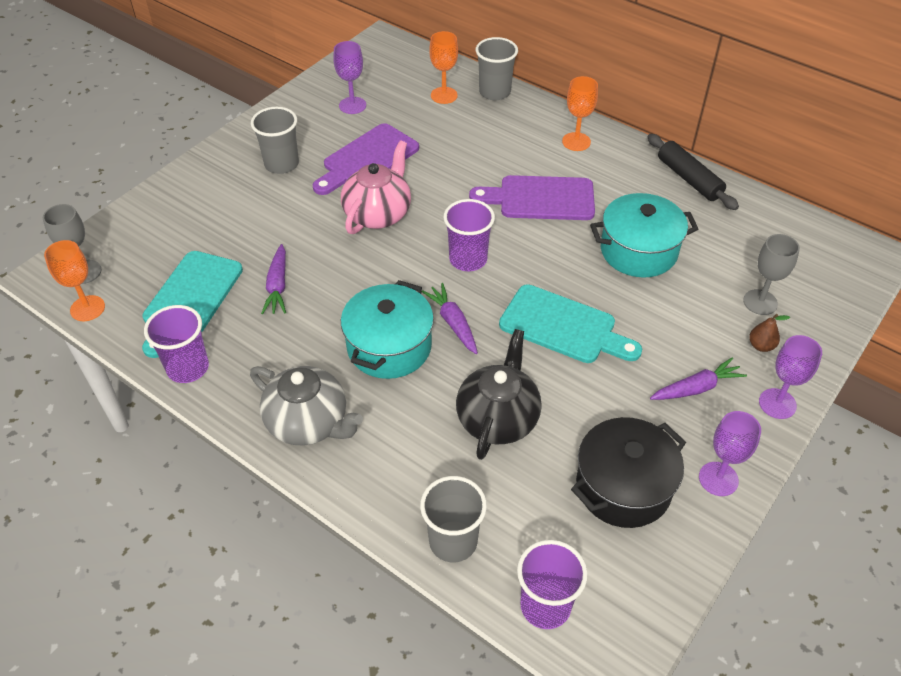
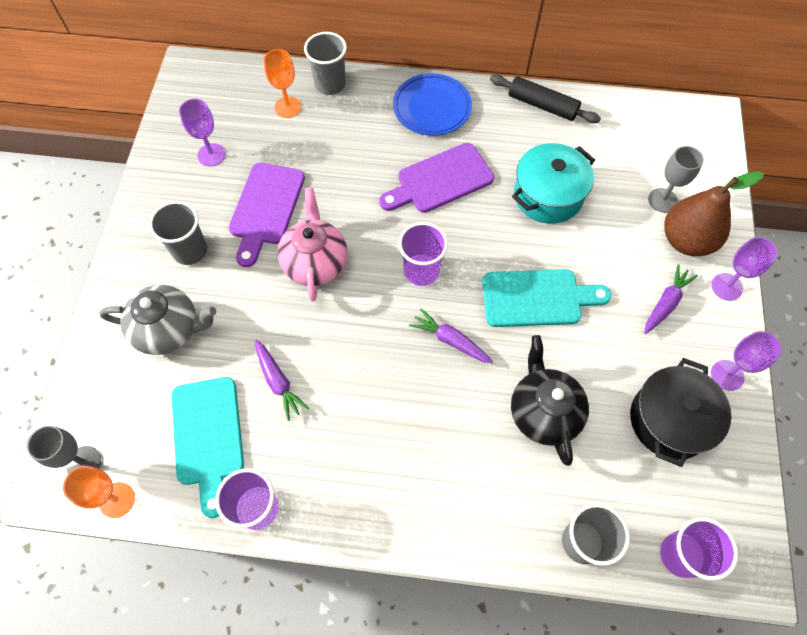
camera: 30 degrees left, 15 degrees up
grey teapot [250,366,363,445] -> grey teapot moved to [99,285,216,355]
turquoise pot [341,280,434,379] -> none
orange goblet [562,76,598,151] -> blue plate [393,73,472,136]
brown pear [749,314,790,352] -> brown pear [664,171,764,256], size x2.45

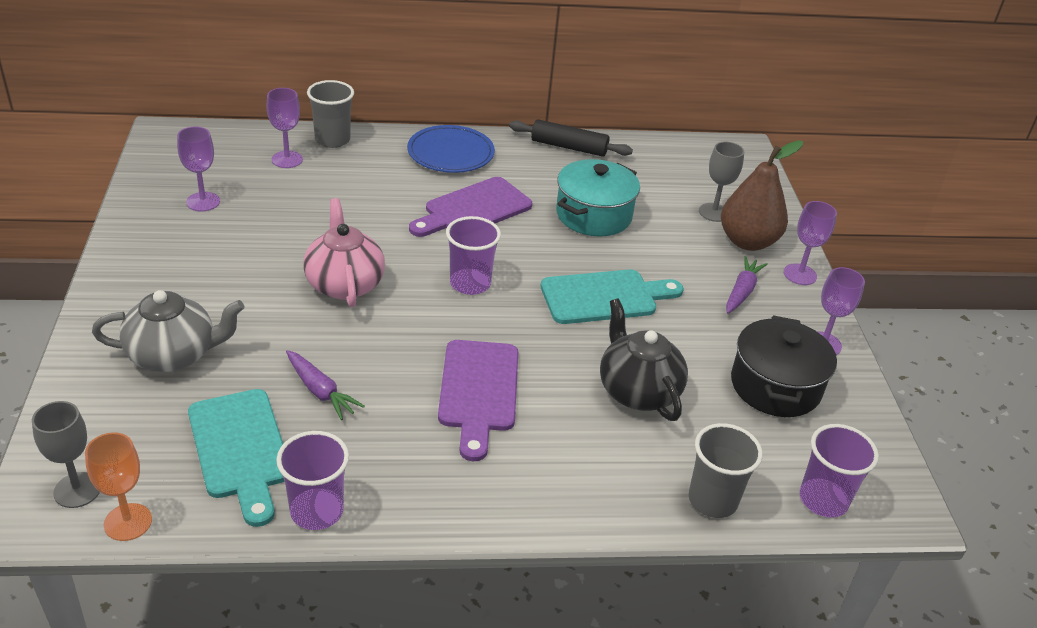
camera: 15 degrees left, 25 degrees down
grey cup [149,201,207,265] -> none
purple cutting board [229,162,305,267] -> purple cutting board moved to [438,340,518,461]
orange goblet [264,49,301,118] -> purple goblet [267,88,303,168]
purple carrot [409,308,493,363] -> none

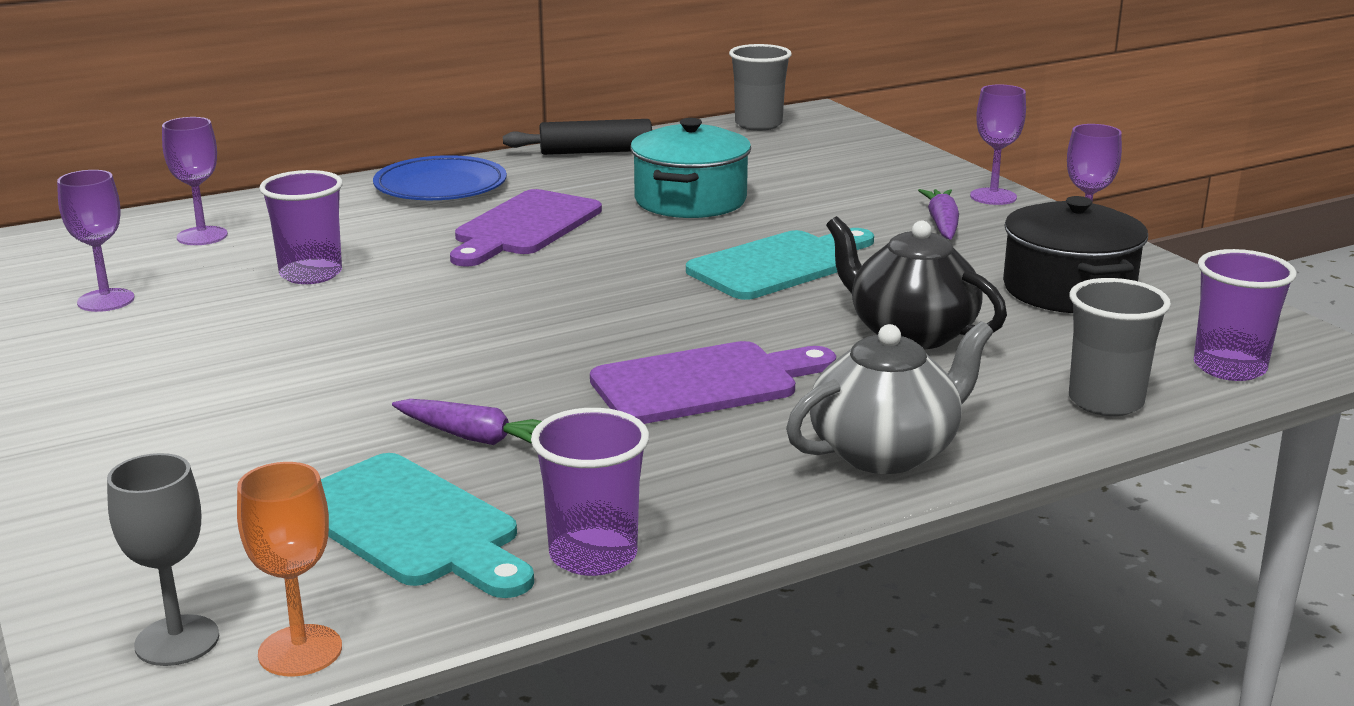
camera: 20 degrees left, 15 degrees down
grey teapot [92,290,245,372] -> grey teapot moved to [786,321,993,474]
pink teapot [303,198,385,307] -> none
grey cup [307,80,354,148] -> grey cup moved to [729,44,792,131]
purple cutting board [438,340,518,461] -> purple cutting board turned 90 degrees counterclockwise [590,341,836,424]
purple cup [446,216,501,295] -> purple cup moved to [259,170,343,284]
grey goblet [699,142,744,222] -> none
brown pear [721,140,803,251] -> none

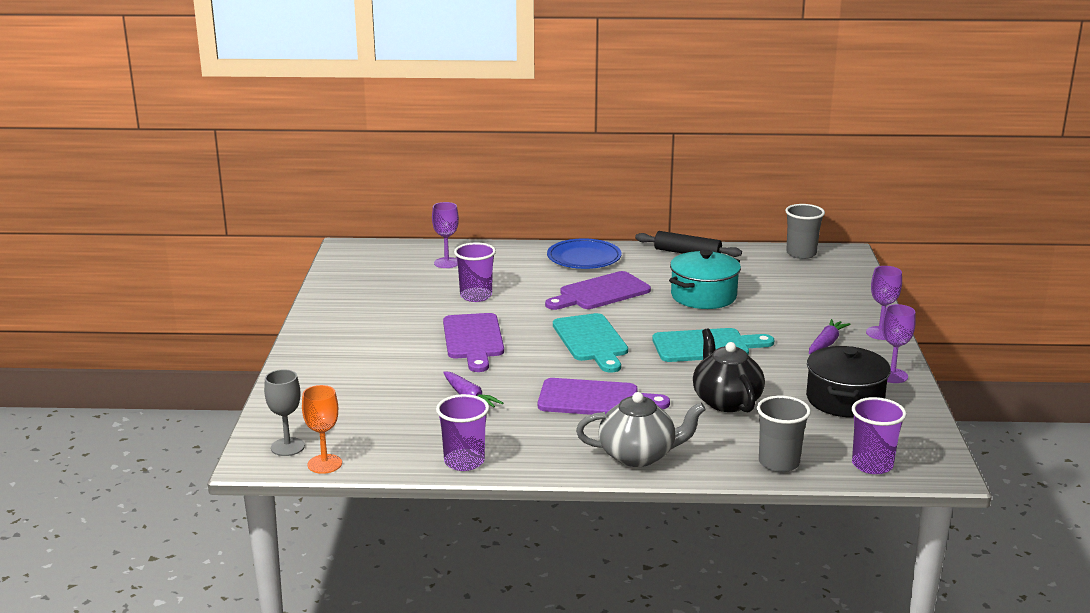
camera: 30 degrees right, 0 degrees up
purple goblet [57,170,134,312] -> none
turquoise cutting board [321,453,534,598] -> turquoise cutting board moved to [553,313,628,373]
none -> purple cutting board [443,313,504,372]

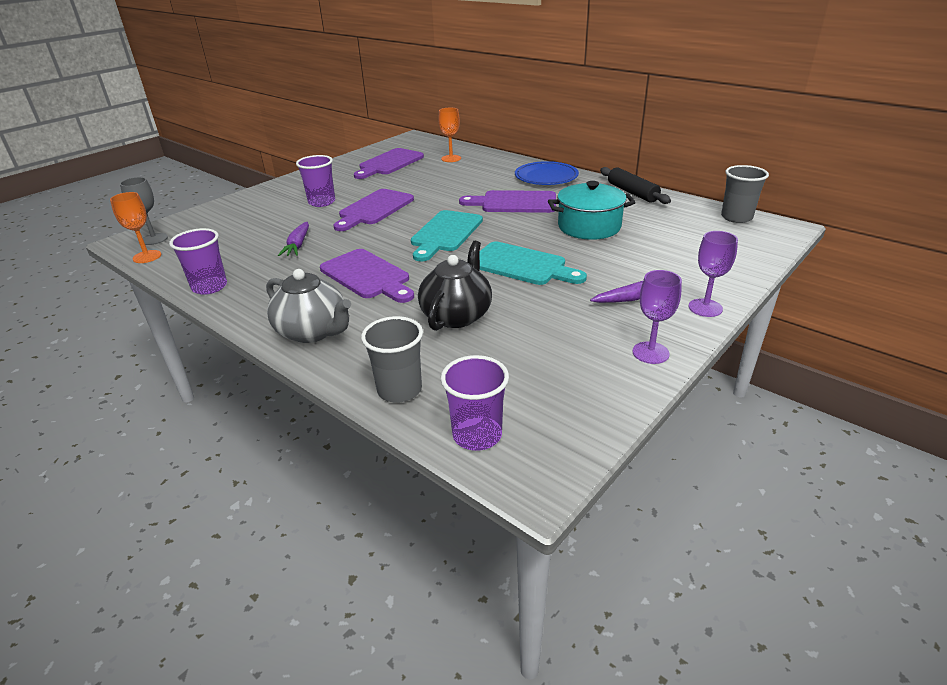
camera: 40 degrees right, 10 degrees up
purple goblet [432,202,459,268] -> orange goblet [438,108,461,162]
purple cup [454,242,496,302] -> purple cup moved to [296,155,335,207]
black pot [806,346,891,418] -> none
none -> purple cutting board [354,148,424,179]

